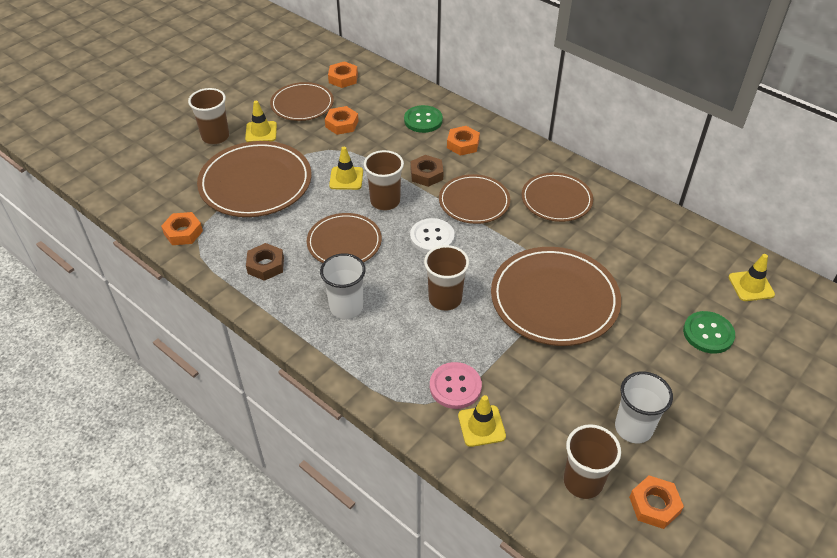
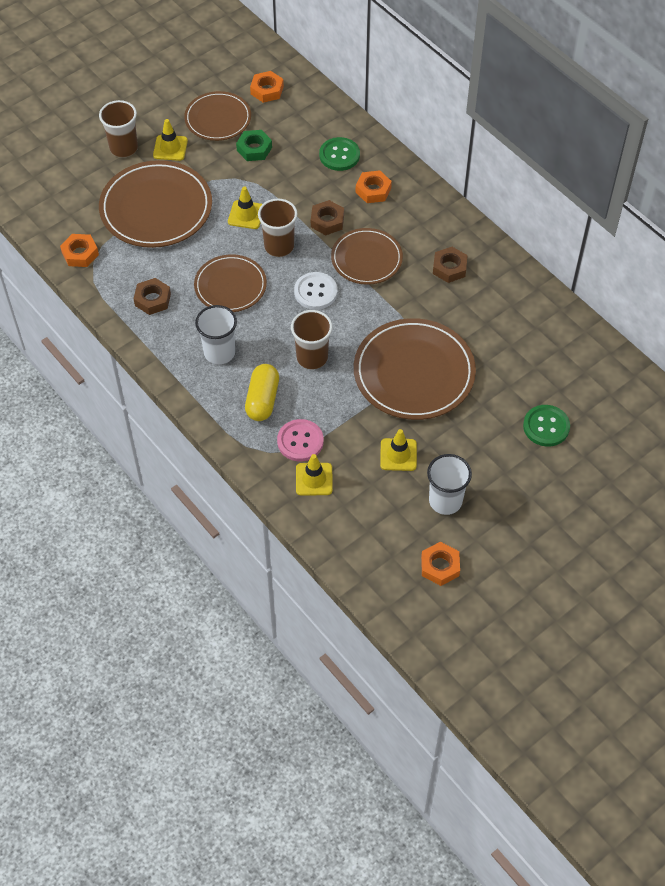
camera: 10 degrees right, 10 degrees up
orange nut [325,106,359,135] -> green nut [236,130,272,161]
brown plate [522,173,593,222] -> brown nut [433,247,468,283]
brown cup [564,424,621,499] -> none
yellow traffic cone [729,254,775,301] -> yellow traffic cone moved to [380,429,417,471]
none -> yellow capsule [245,364,279,421]

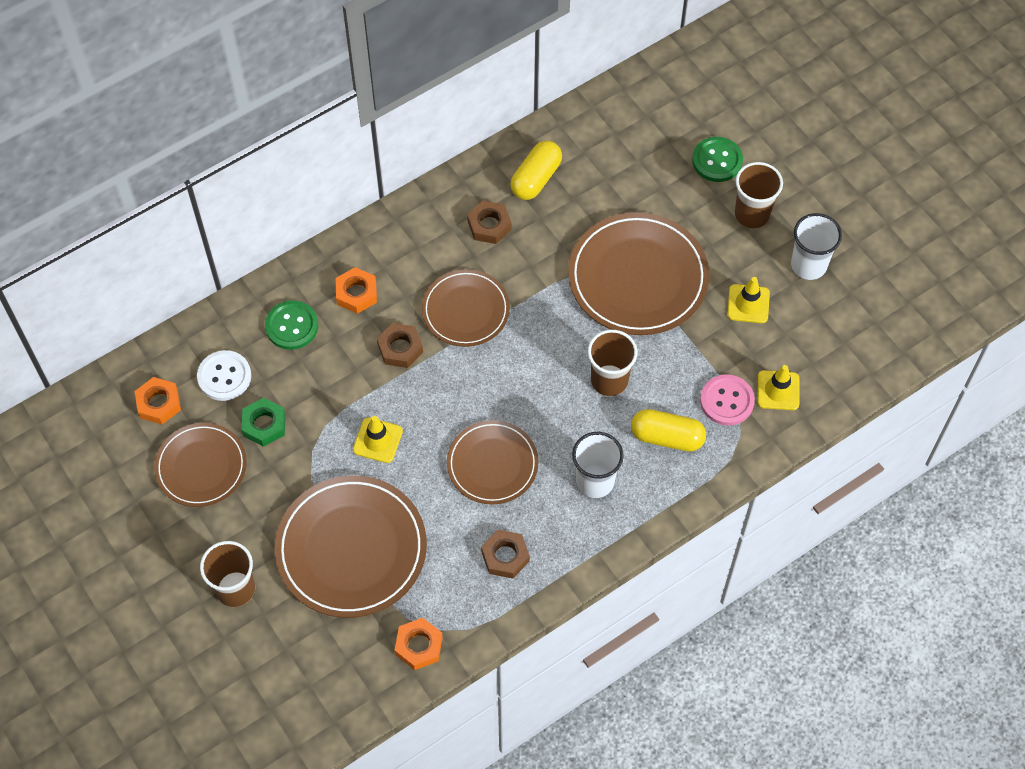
camera: 85 degrees left, 5 degrees up
yellow traffic cone [153,119,188,161] -> none
brown cup [258,199,297,257] -> brown cup moved to [734,162,783,229]
white button [294,272,338,310] -> white button moved to [197,350,251,401]
orange nut [421,542,460,586] -> none
none -> yellow capsule [510,141,562,200]

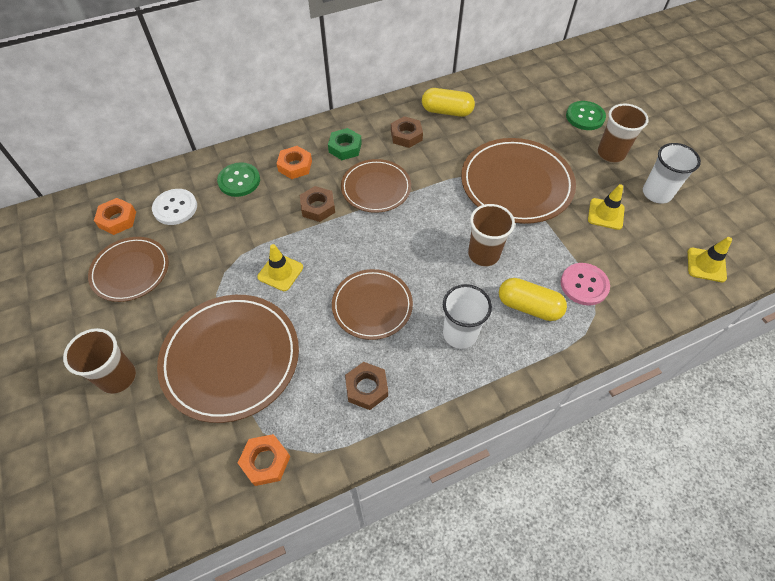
camera: 10 degrees right, 5 degrees down
green nut [241,398,285,447] -> green nut moved to [328,128,362,160]
yellow capsule [510,141,562,200] -> yellow capsule turned 60 degrees clockwise [422,88,475,117]
yellow traffic cone [757,365,799,410] -> yellow traffic cone moved to [688,237,732,282]

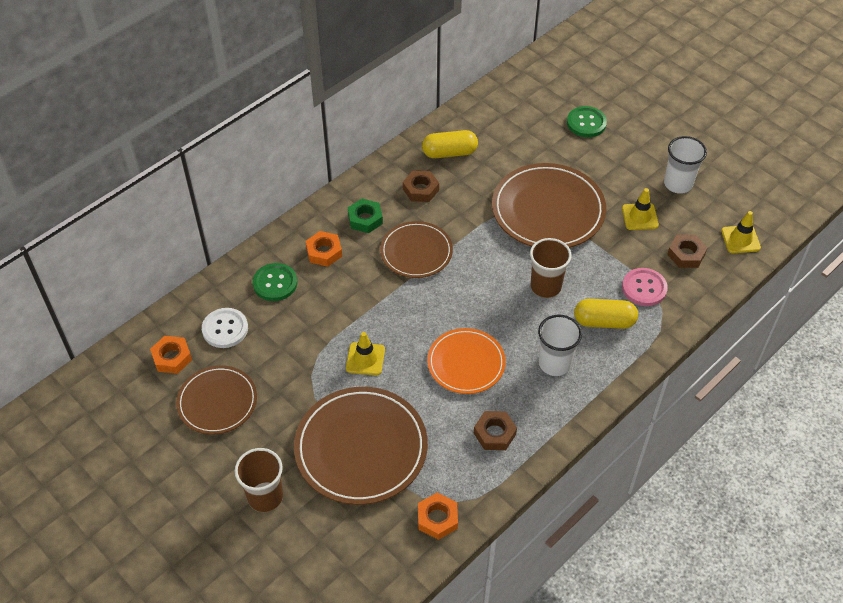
camera: 20 degrees left, 5 degrees down
brown nut [300,186,335,222] -> brown nut moved to [667,235,708,268]
brown plate [332,269,413,340] -> orange plate [427,328,506,394]
brown cup [597,103,649,163] -> none

